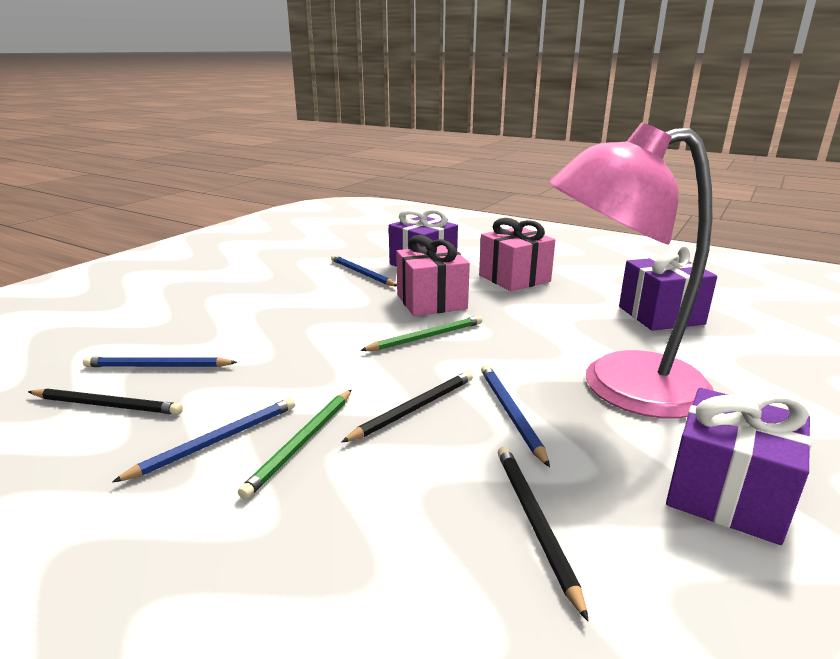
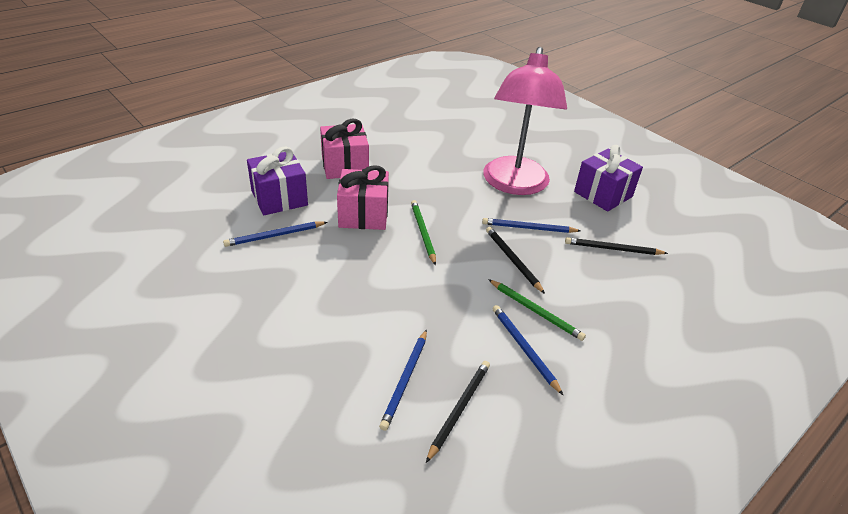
camera: 75 degrees left, 15 degrees up
purple gift [619,245,717,331] -> none

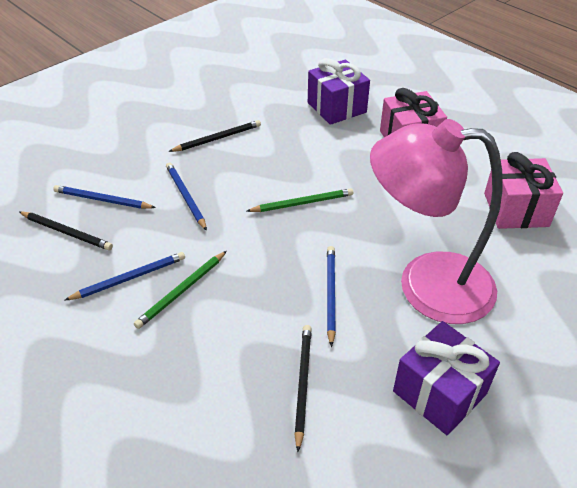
camera: 90 degrees right, 5 degrees up
blue pencil [223,222,327,247] -> blue pencil moved to [166,162,207,231]
pink gift [337,165,389,230] -> pink gift moved to [484,152,563,229]
black pencil [486,227,545,294] -> black pencil moved to [169,120,261,152]

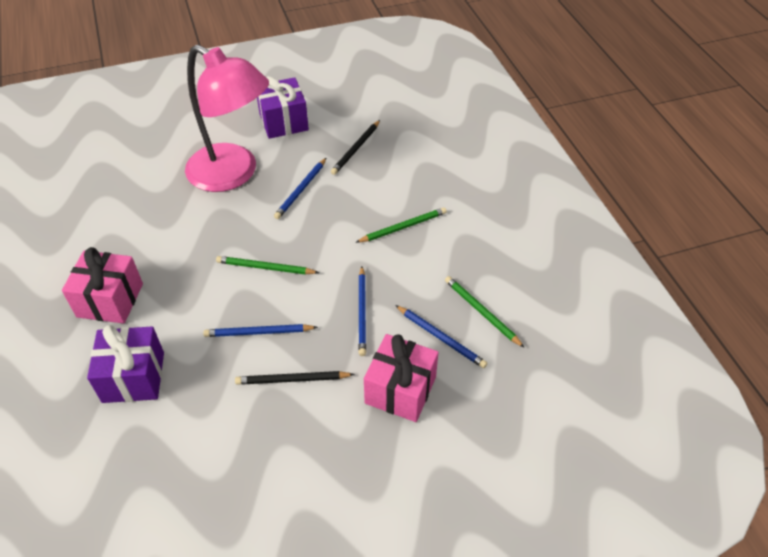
camera: 155 degrees left, 5 degrees up
black pencil [19,211,113,250] -> green pencil [445,276,525,348]
blue pencil [65,252,185,300] -> blue pencil moved to [203,324,318,337]
pink gift [484,152,563,229] -> pink gift moved to [364,334,439,422]

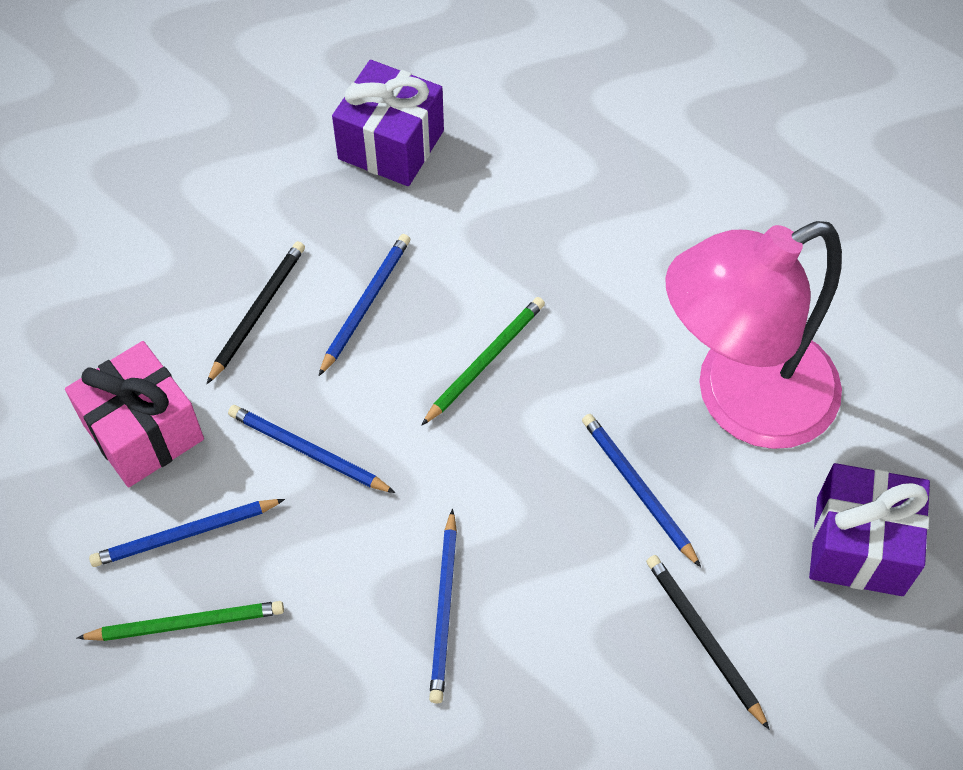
camera: 120 degrees right, 10 degrees up
pink gift [62,247,143,324] -> none
green pencil [355,207,447,243] -> blue pencil [429,509,457,704]

